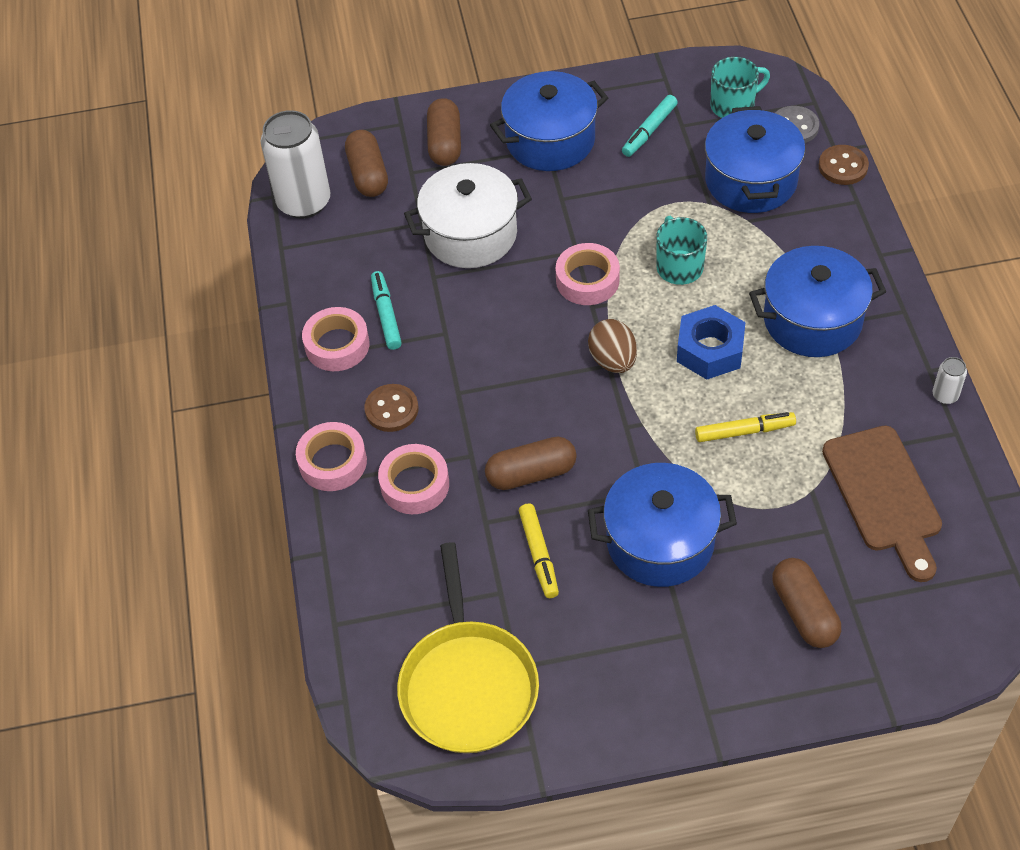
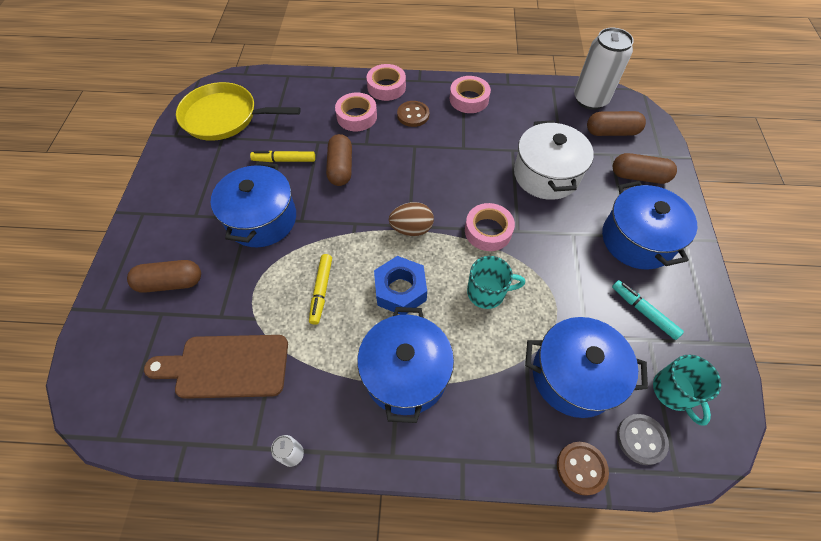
camera: 100 degrees right, 5 degrees up
turquoise marker [371,271,402,350] -> none

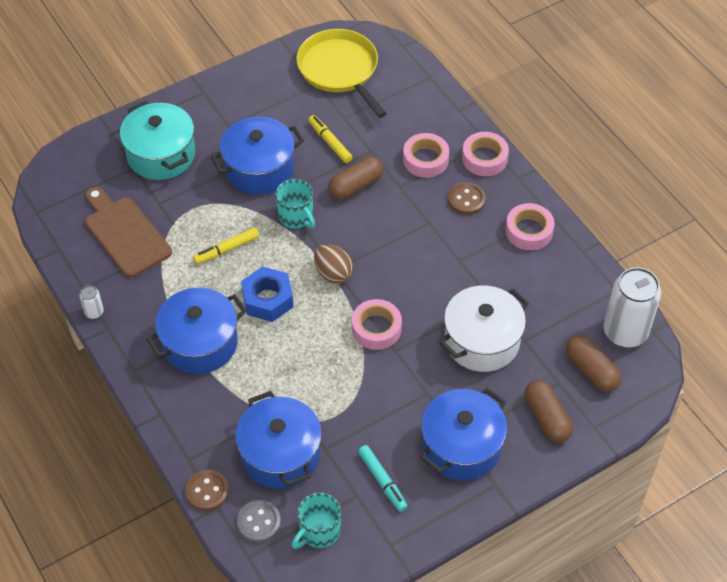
camera: 55 degrees right, 5 degrees down
brown capsule [127,260,201,293] -> turquoise pot [120,101,195,180]
turquoise mug [467,256,525,309] -> turquoise mug moved to [276,179,315,229]
turquoise marker [612,280,684,340] -> turquoise marker turned 135 degrees clockwise [358,445,408,512]

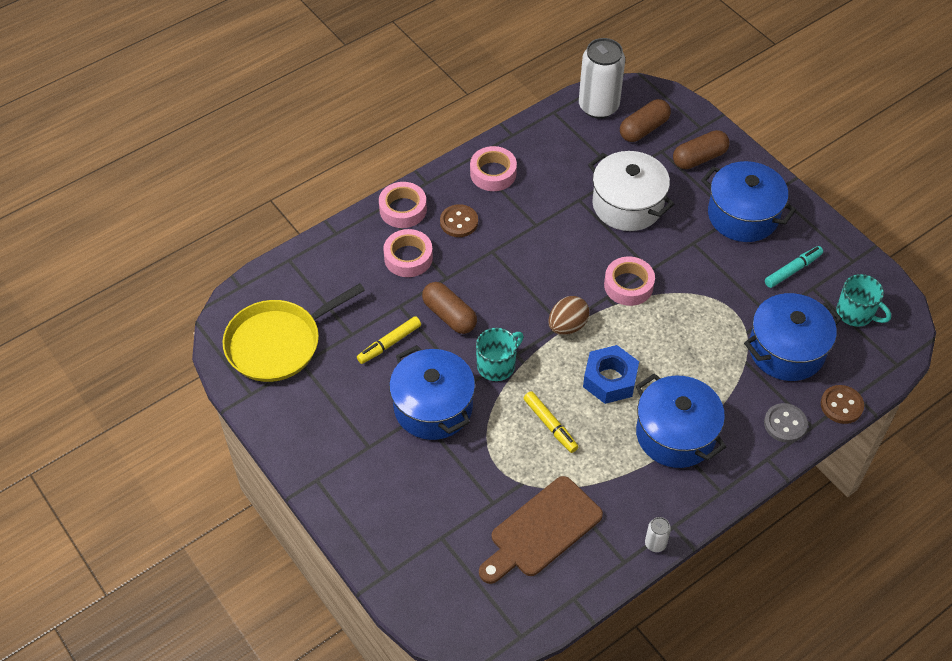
camera: 95 degrees left, 0 degrees up
turquoise pot [120,101,195,180] -> none
grey button [237,500,281,542] -> grey button moved to [764,403,808,443]

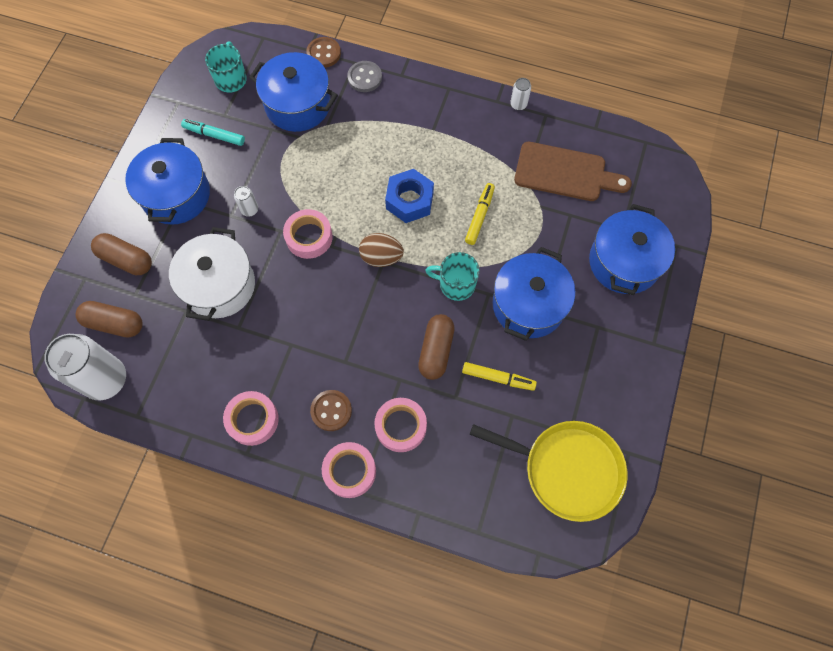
camera: 125 degrees left, 15 degrees up
blue pot [636,374,726,468] -> blue pot moved to [589,204,675,295]
none -> white can [234,186,258,217]

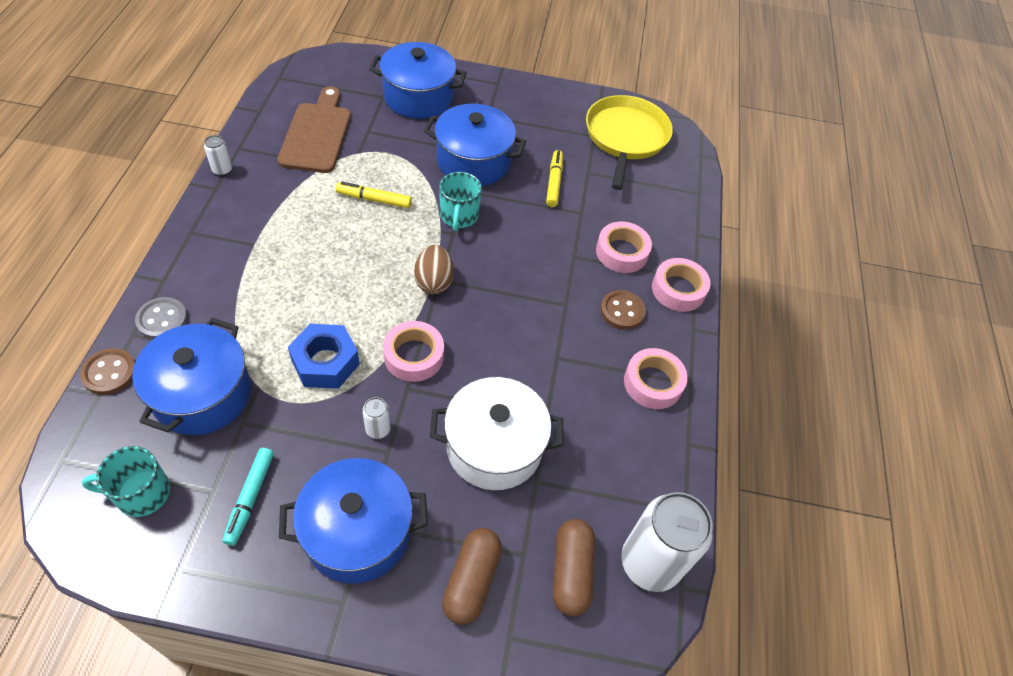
camera: 105 degrees left, 15 degrees down
blue nut [385,169,434,223] -> blue nut moved to [288,324,360,389]
brown capsule [418,314,454,380] -> none

